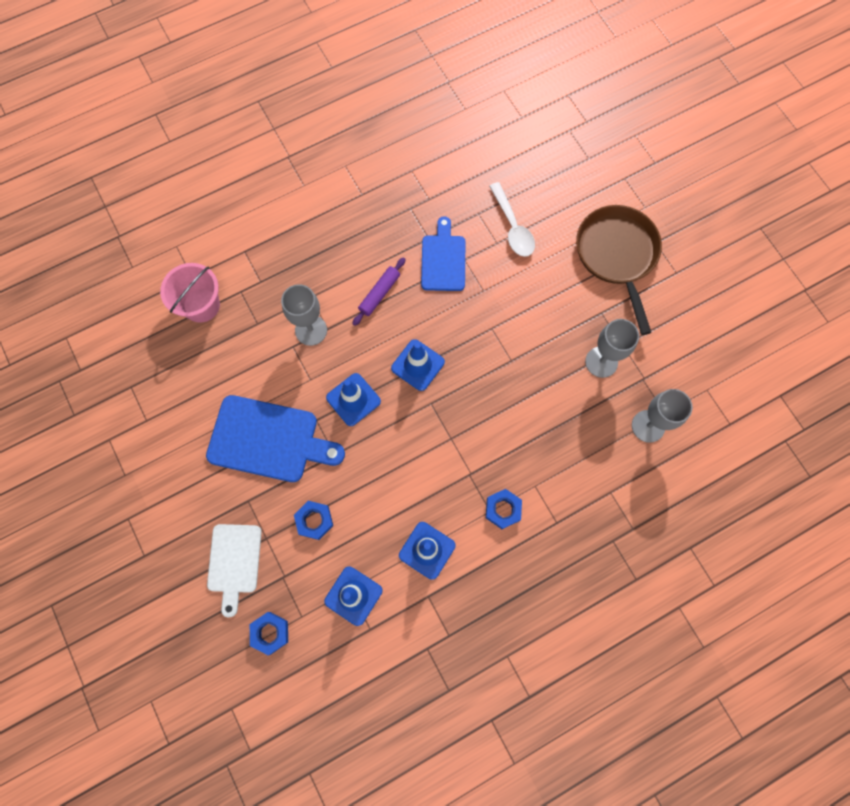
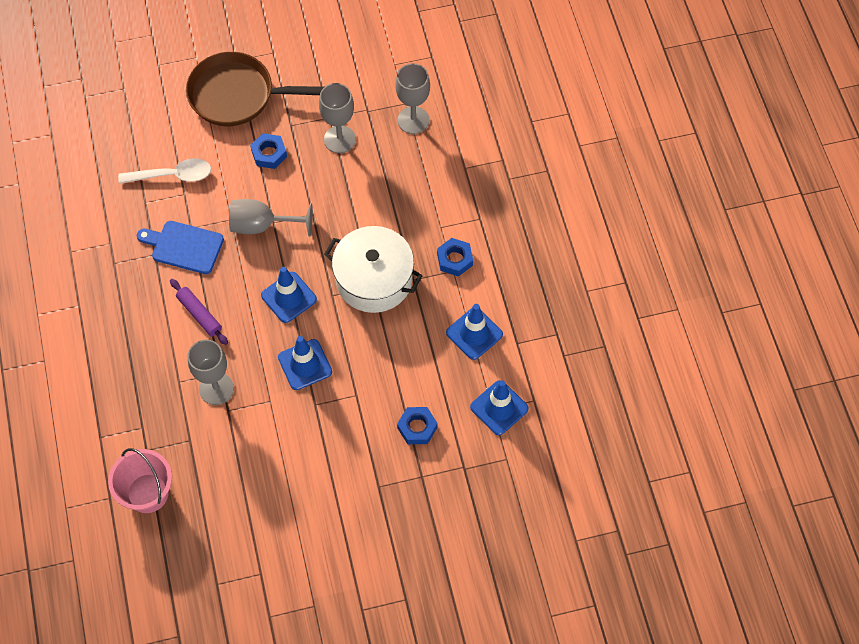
camera: 75 degrees left, 10 degrees down
blue cutting board [206,395,345,482] -> none
white cutting board [207,524,262,617] -> none
blue nut [250,612,288,655] -> blue nut moved to [250,133,287,169]
none -> grey goblet [229,199,313,236]
none -> white pot [324,226,422,313]

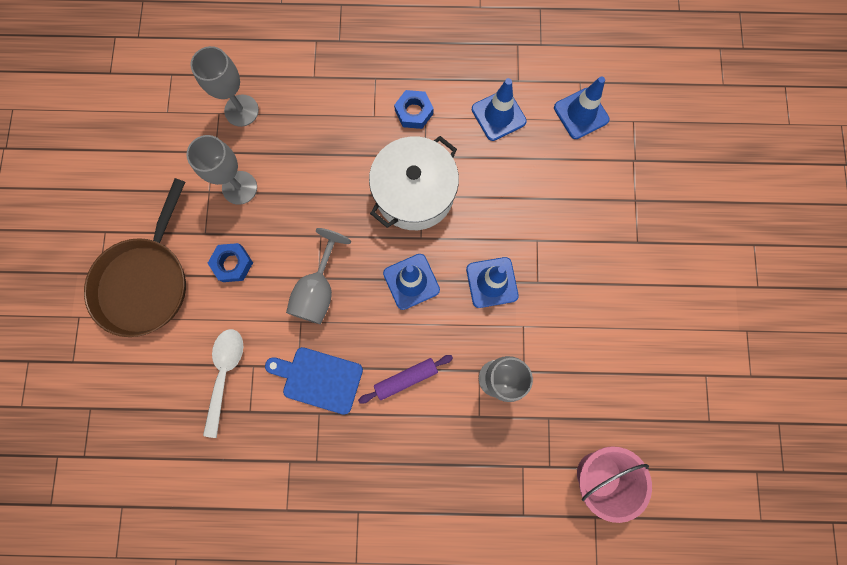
camera: 75 degrees left, 15 degrees up
blue cutting board [137,221,224,274] -> blue cutting board turned 75 degrees clockwise [265,347,363,415]
blue nut [397,407,438,444] -> none

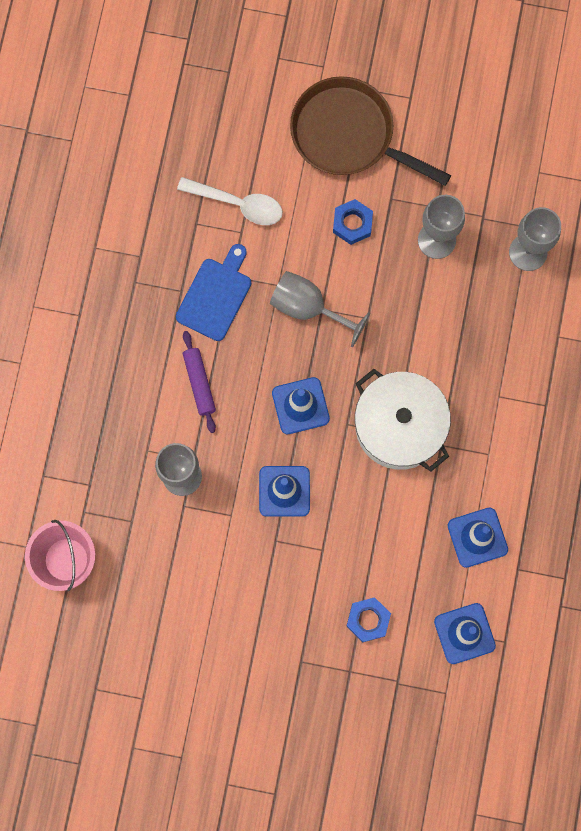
camera: 100 degrees right, 0 degrees up
blue nut [394,90,434,129] -> blue nut moved to [347,597,391,642]

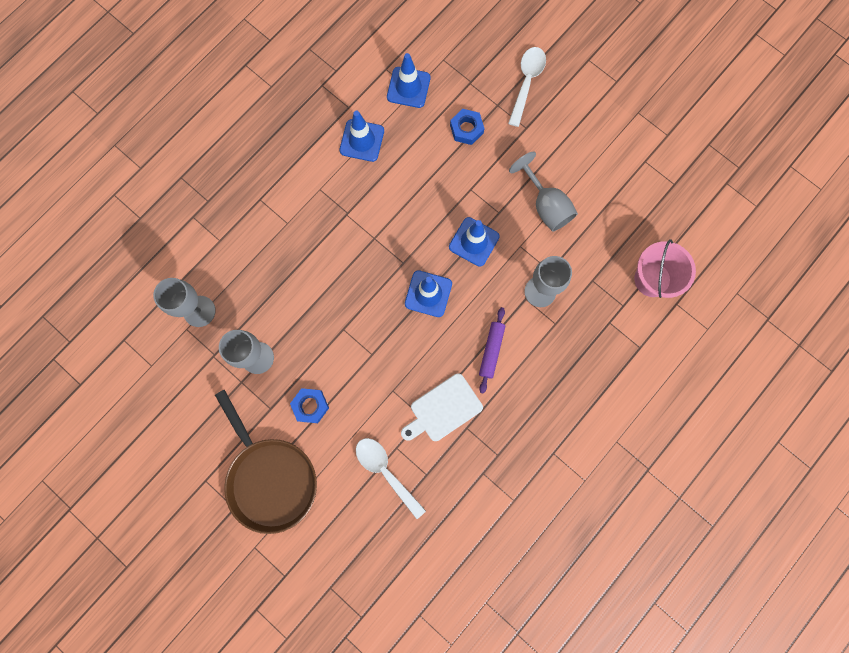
camera: 150 degrees left, 0 degrees up
blue cutting board [176,244,251,341] -> white cutting board [401,373,483,441]
grey goblet [270,271,370,348] -> grey goblet moved to [509,152,578,232]
white pot [355,369,451,471] -> none
none -> white spoon [508,47,546,127]

